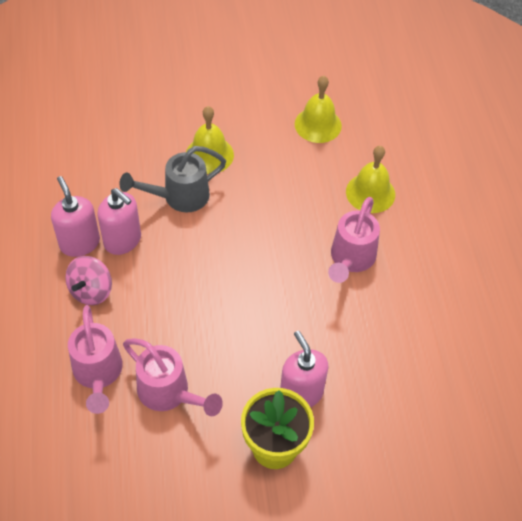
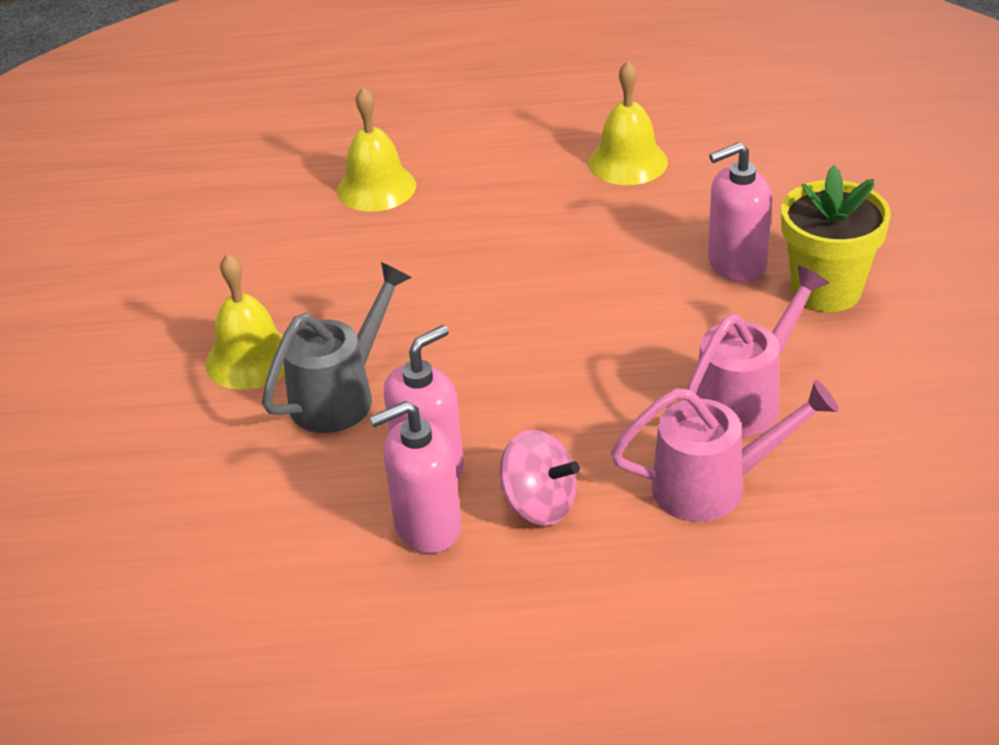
camera: 80 degrees left, 15 degrees down
grey watering can [119,146,226,213] -> grey watering can turned 120 degrees counterclockwise [262,262,412,433]
yellow bell [295,76,342,143] -> yellow bell moved to [588,61,668,185]
pink watering can [328,197,380,283] -> none

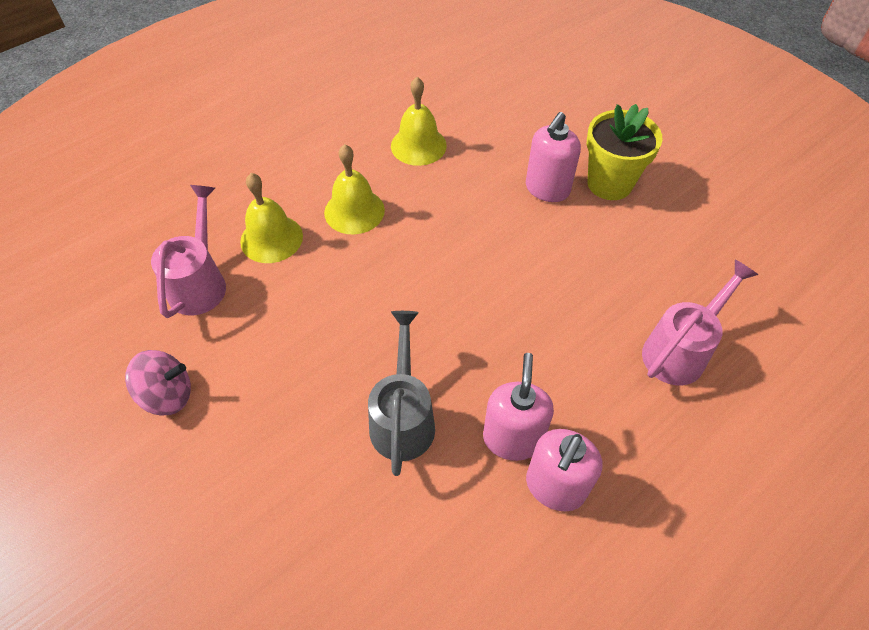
camera: 40 degrees left, 15 degrees up
yellow bell [205,253,285,390] -> yellow bell moved to [324,144,385,234]
pink spinning top [500,429,580,526] -> pink spinning top moved to [125,350,191,415]
pink watering can [683,266,829,437] -> pink watering can moved to [151,185,226,318]

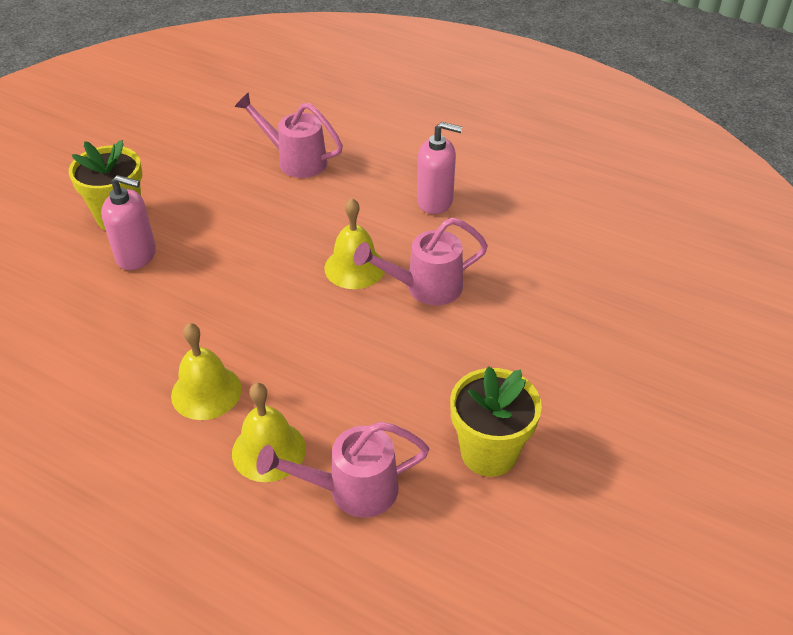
camera: 110 degrees left, 10 degrees down
pink spinning top [125,350,191,415] -> yellow flower pot [450,366,542,477]
grey watering can [368,311,435,476] -> pink watering can [354,218,488,305]
yellow bell [391,77,447,166] -> yellow bell moved to [324,198,385,289]
pink soap dispenser [483,353,554,461] -> none

